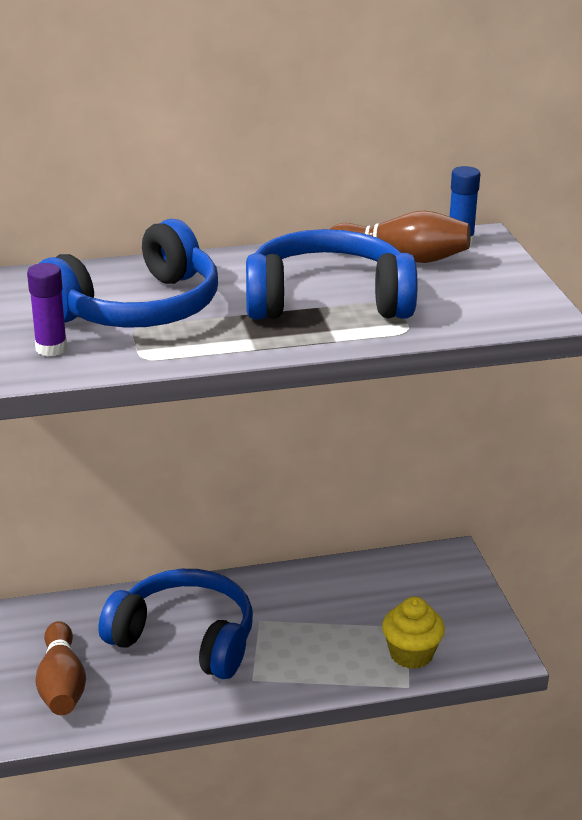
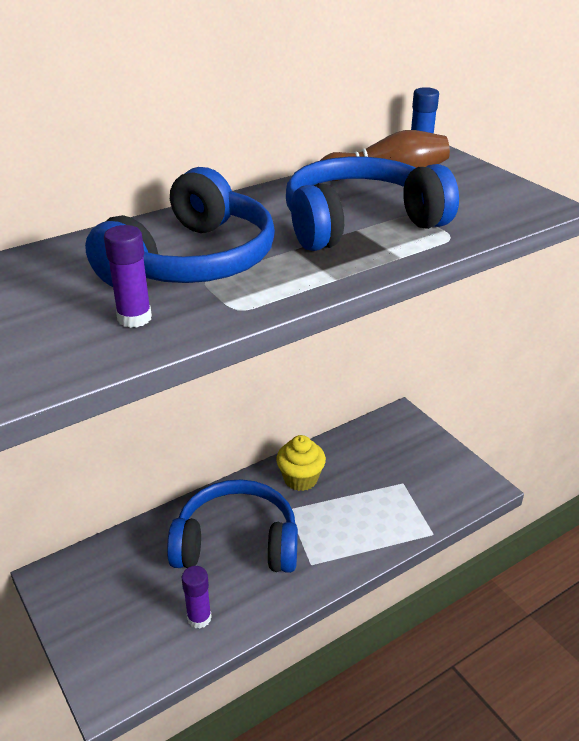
camera: 20 degrees left, 5 degrees up
brown bowling pin [35,621,86,715] -> none
yellow cupcake [382,597,445,669] -> yellow cupcake moved to [276,435,326,491]
none -> purple glue stick [182,566,212,629]

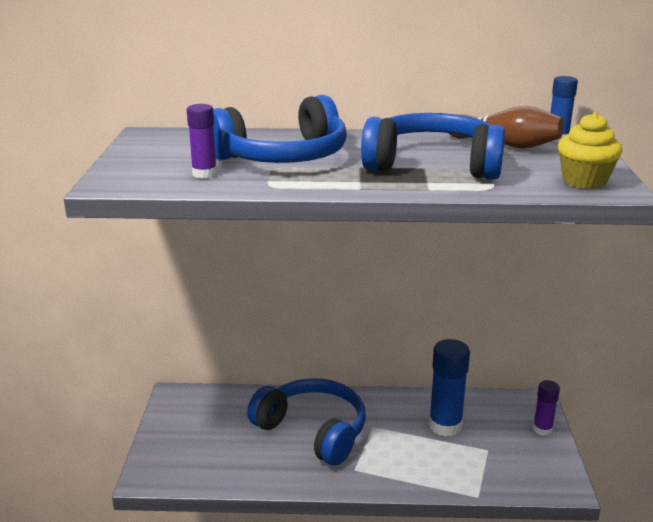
camera: 35 degrees right, 10 degrees down
purple glue stick [182,566,212,629] -> purple glue stick moved to [533,380,560,436]
yellow cupcake [276,435,326,491] -> yellow cupcake moved to [558,112,622,189]
none -> blue glue stick [429,339,470,437]

